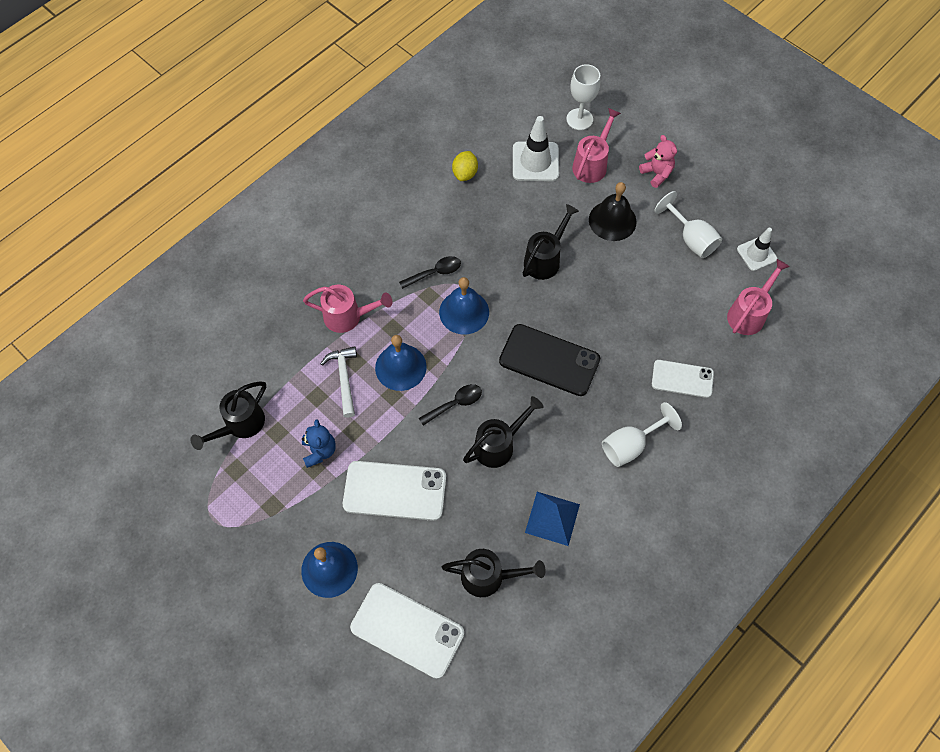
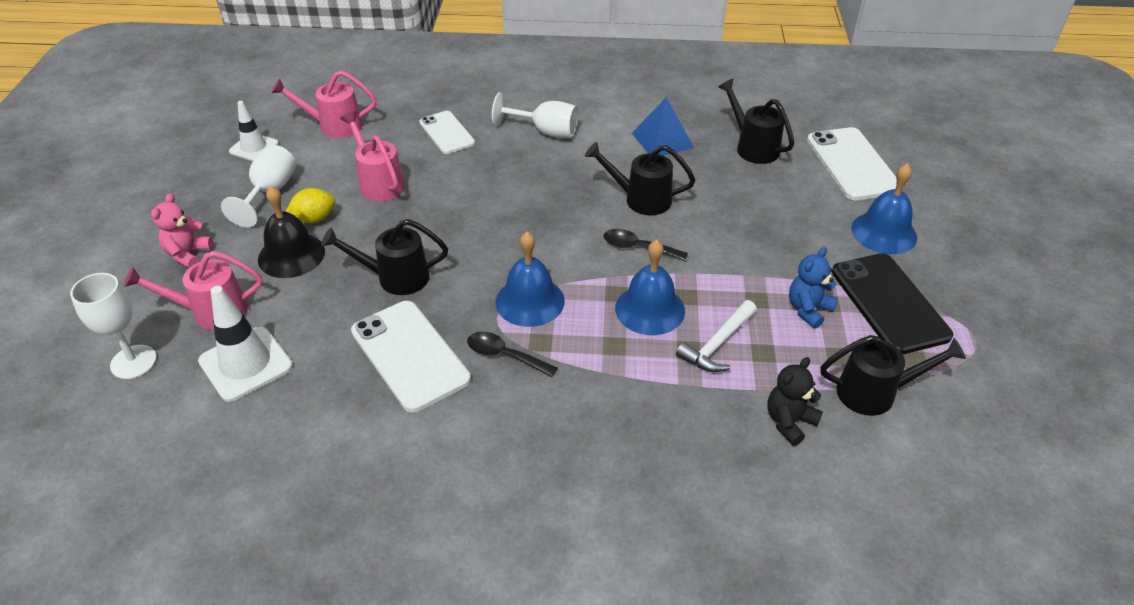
camera: 130 degrees left, 20 degrees down
pink watering can [303,285,393,333] -> pink watering can moved to [340,111,405,202]
white phone [343,461,446,521] -> white phone moved to [351,301,471,412]
yellow lemon [452,151,478,181] -> yellow lemon moved to [285,188,335,223]
black phone [499,324,600,396] -> black phone moved to [832,253,953,354]
none -> black teddy bear [767,357,823,446]

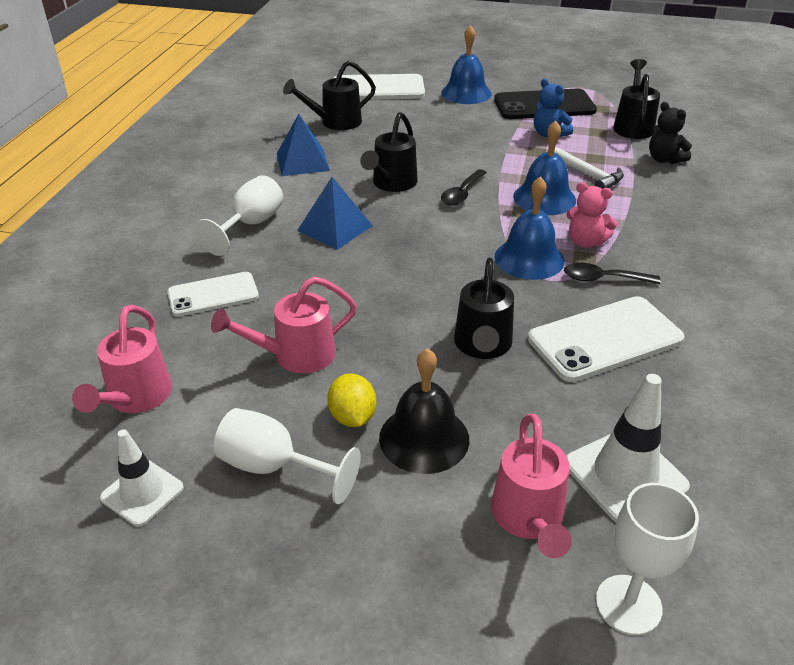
camera: 80 degrees left, 5 degrees down
pink teddy bear [151,193,213,268] -> pink teddy bear moved to [566,182,617,248]
black spoon [467,332,557,377] -> black spoon turned 60 degrees clockwise [564,263,661,284]
none -> blue pyramid [297,177,373,250]

